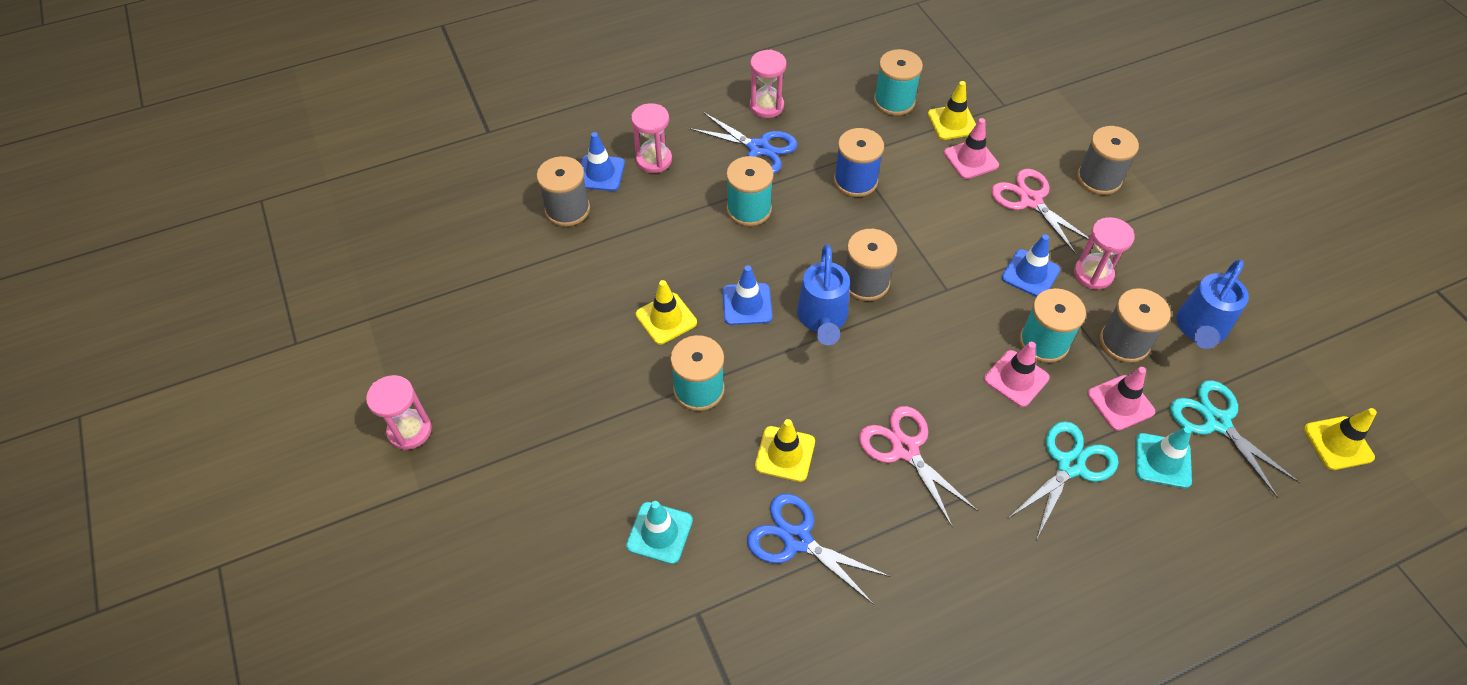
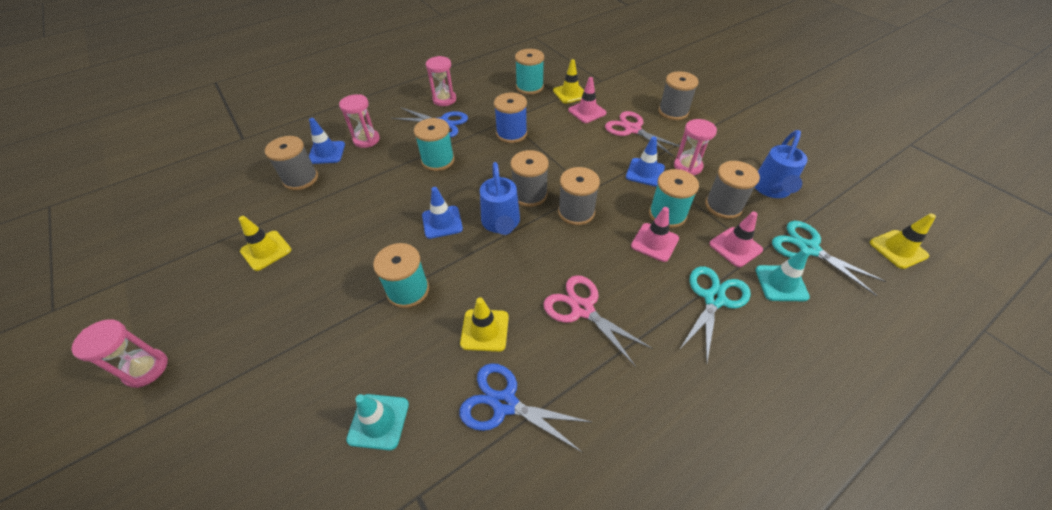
camera: 10 degrees left, 5 degrees down
yellow traffic cone [636,280,697,345] -> yellow traffic cone moved to [239,216,291,271]
none -> grey spool [558,167,600,225]

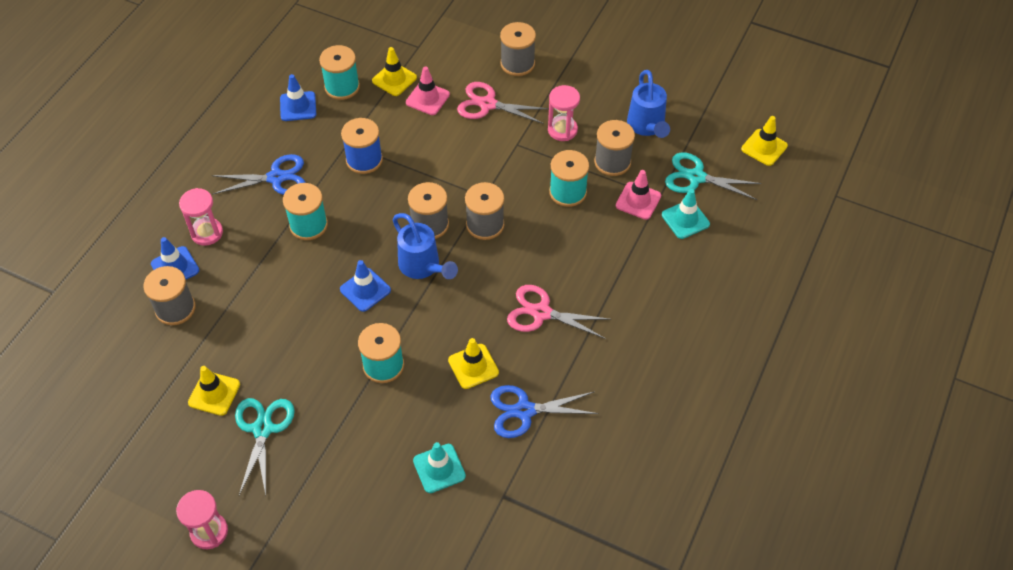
camera: 30 degrees left, 5 degrees up
pink hourglass [426,56,456,106] -> none
blue traffic cone [626,137,665,187] -> blue traffic cone moved to [280,74,316,121]
pink traffic cone [631,207,679,262] -> none
turquoise scissors [679,266,751,362] -> turquoise scissors moved to [235,398,295,495]

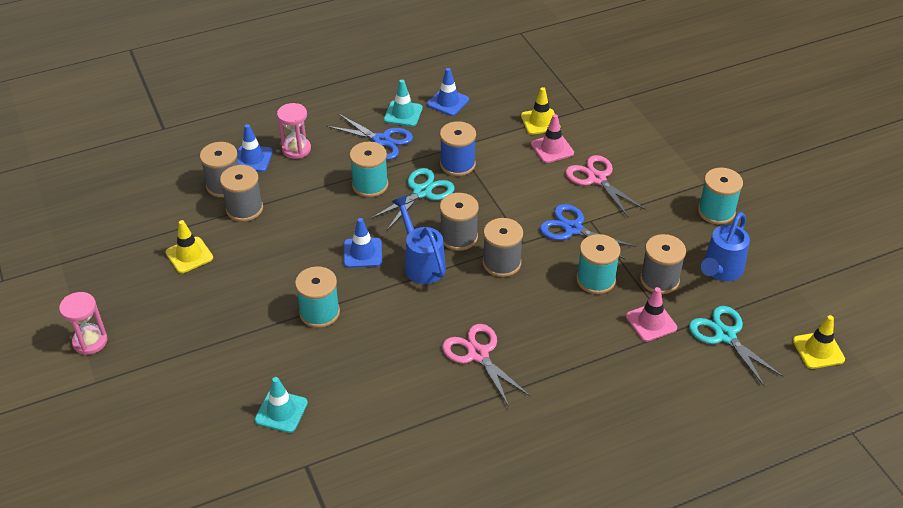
camera: 40 degrees right, 10 degrees down
turquoise scissors [235,398,295,495] -> turquoise scissors moved to [371,168,455,230]
turquoise spool [319,45,360,100] -> turquoise spool moved to [698,168,743,224]
blue watering can [392,213,458,279] -> blue watering can turned 150 degrees clockwise [391,196,446,284]
yellow traffic cone [448,338,499,389] -> none
blue scissors [491,385,599,438] -> blue scissors moved to [540,204,636,260]
grey spool [500,22,536,76] -> grey spool moved to [220,165,263,222]
pink hourglass [548,85,580,141] -> none
turquoise traffic cone [662,189,710,239] -> turquoise traffic cone moved to [384,80,423,126]

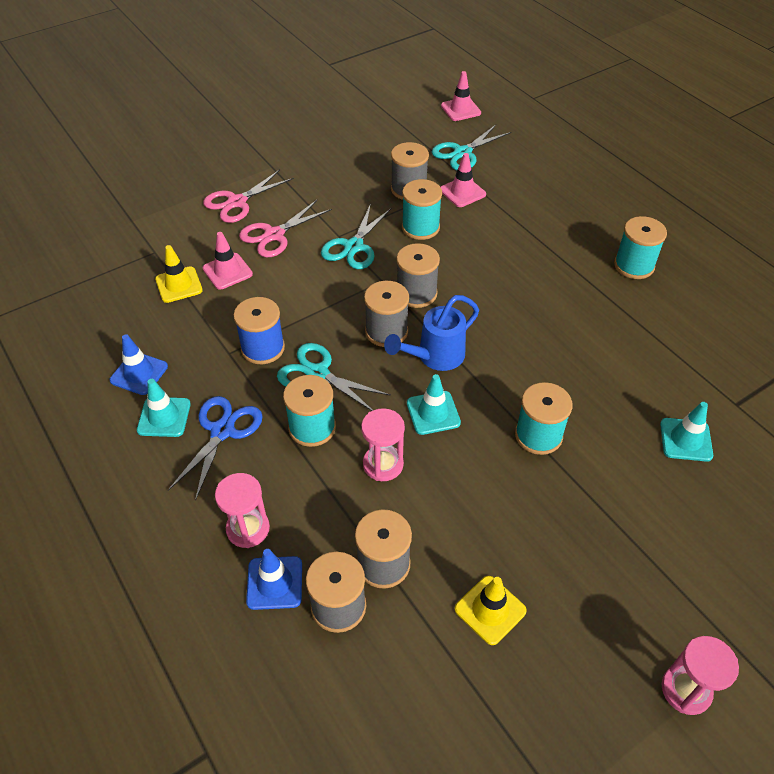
camera: 100 degrees left, 5 degrees up
blue traffic cone [344,218,382,268] -> turquoise traffic cone [407,374,461,435]
pink scissors [442,324,530,407] -> pink scissors moved to [203,170,294,223]
blue scissors [540,204,636,260] -> turquoise scissors [321,204,391,269]
turquoise spool [698,168,743,224] -> turquoise spool moved to [614,216,667,279]
blue watering can [701,212,750,281] -> none
yellow traffic cone [793,315,845,369] -> pink traffic cone [441,71,481,121]
none -> pink hourglass [361,408,405,481]

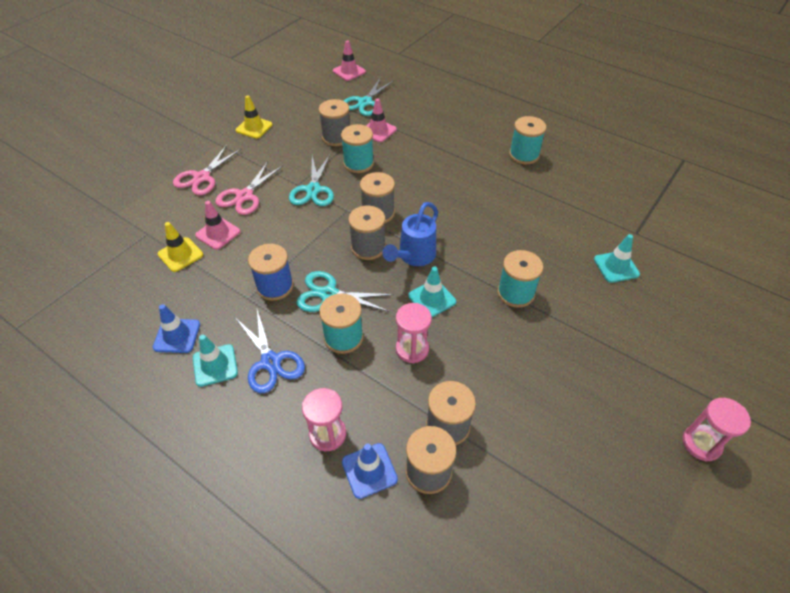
camera: 20 degrees left, 0 degrees up
blue scissors [168,396,263,501] -> blue scissors turned 150 degrees clockwise [236,310,305,393]
yellow traffic cone [455,576,527,645] -> yellow traffic cone moved to [236,95,273,139]

